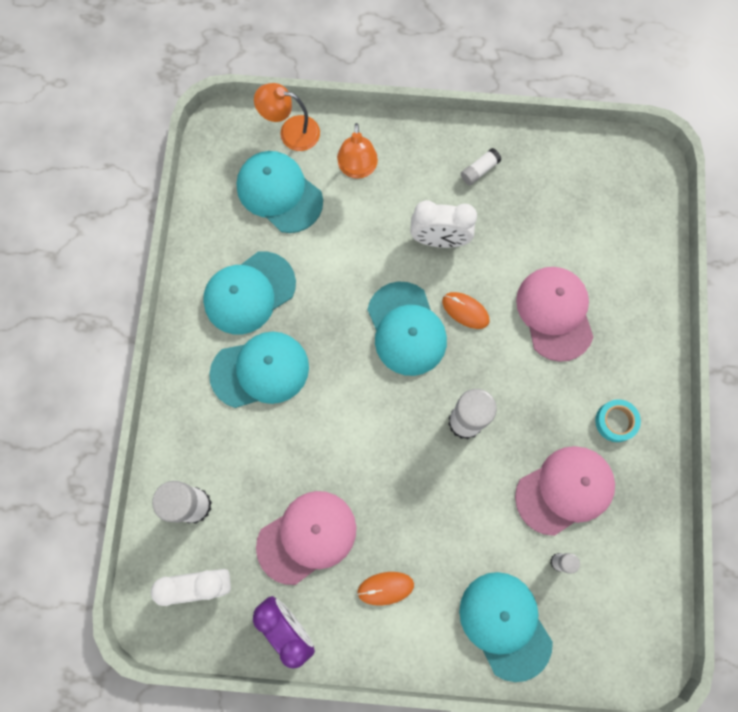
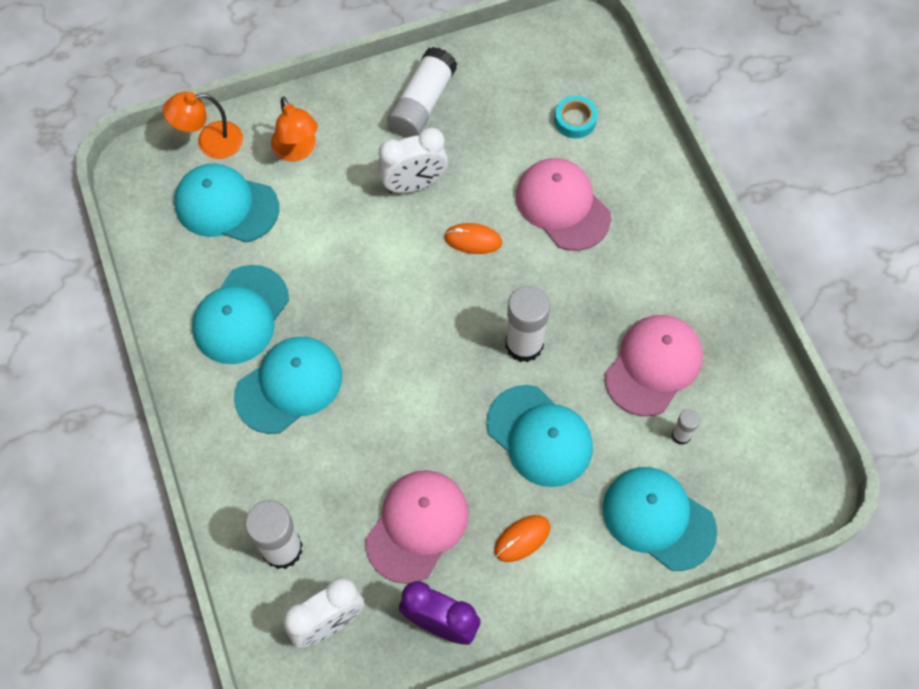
camera: 25 degrees left, 10 degrees down
turquoise cap [367,281,447,376] -> turquoise cap moved to [486,385,593,487]
white glue stick [461,148,501,185] -> white glue stick [387,47,457,138], size x2.00
turquoise tape [595,399,641,442] -> turquoise tape moved to [554,95,598,138]

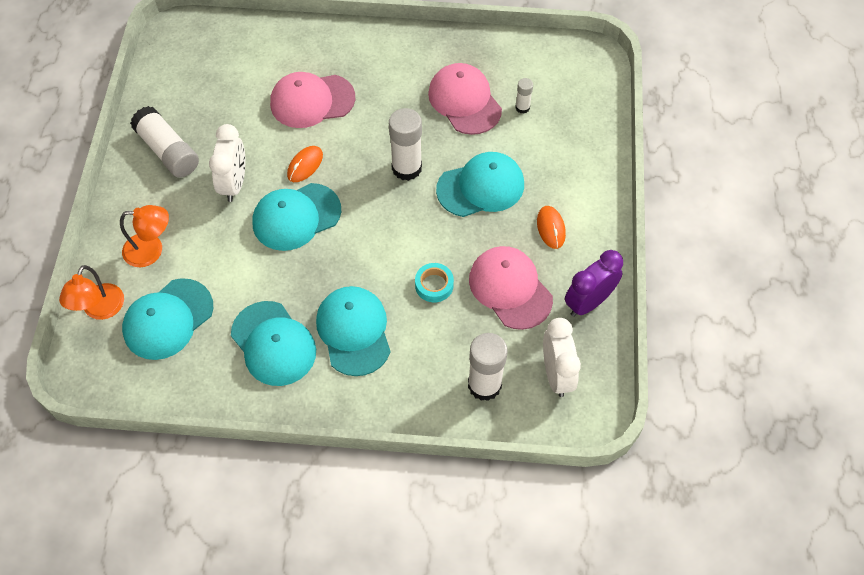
camera: 65 degrees left, 5 degrees down
turquoise tape [554,95,598,138] -> turquoise tape moved to [415,263,454,302]
turquoise cap [603,467,717,571] -> turquoise cap moved to [252,183,341,251]

